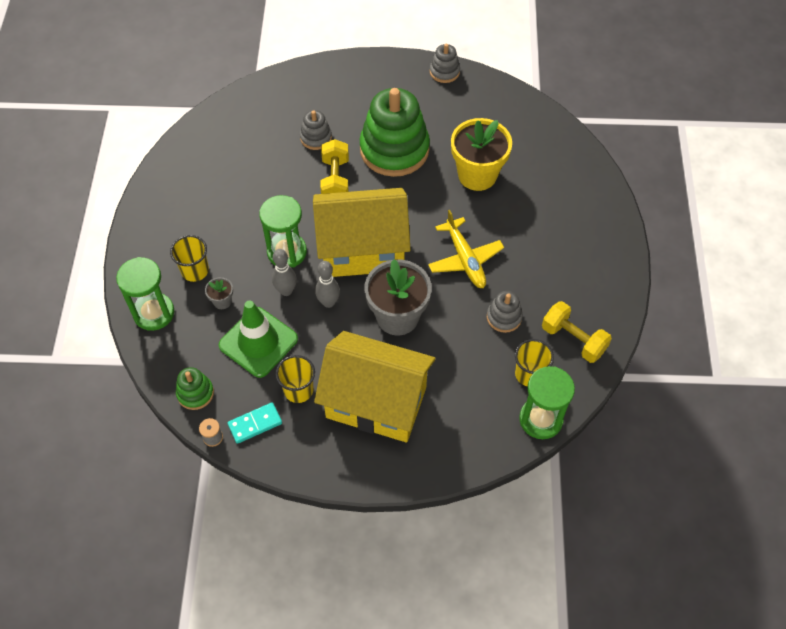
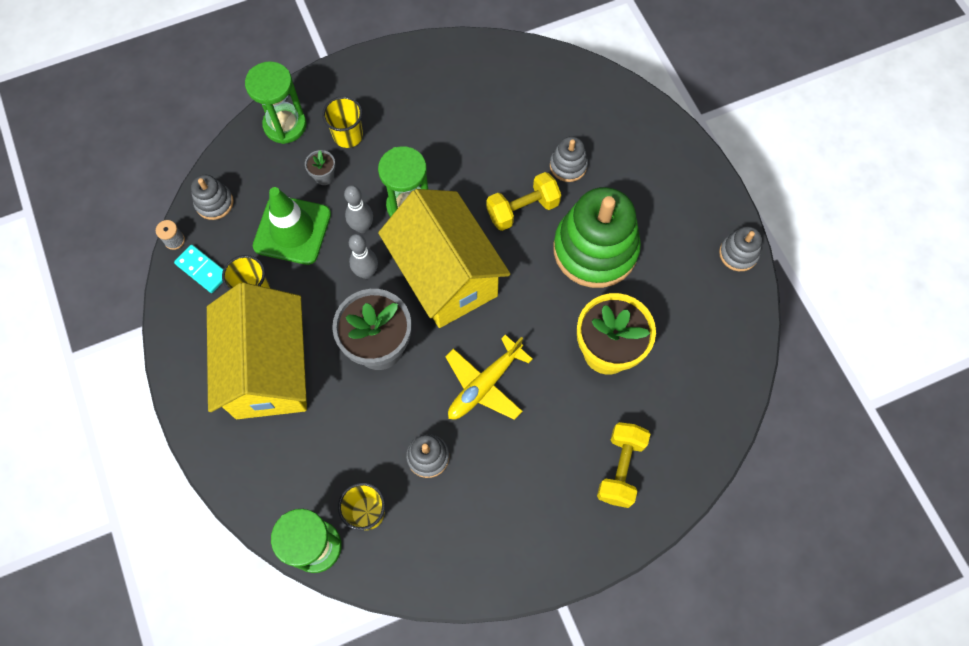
camera: 65 degrees right, 10 degrees up
green stacking toy [176,367,214,410] -> grey stacking toy [191,175,233,220]
yellow dumbbell [542,301,612,363] -> yellow dumbbell moved to [597,422,650,508]

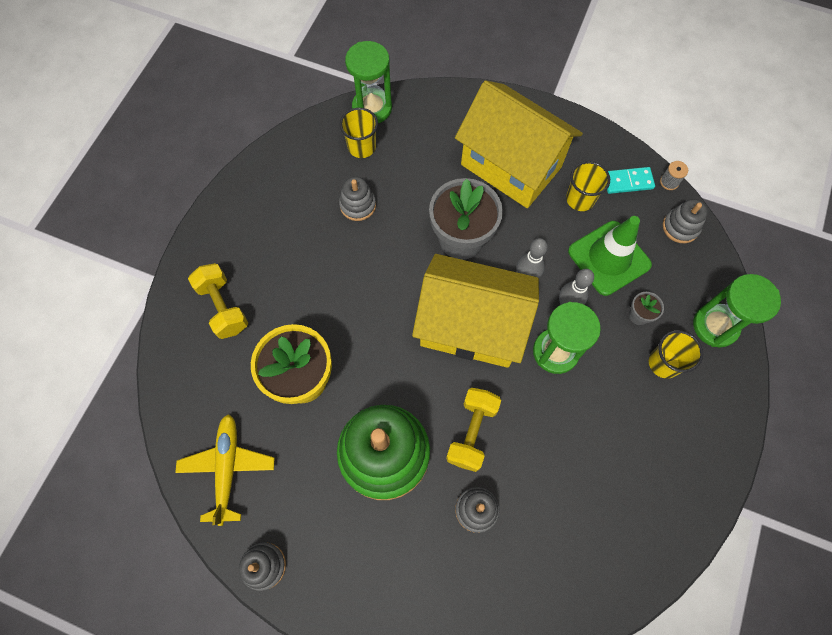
camera: 135 degrees right, 0 degrees up
yellow plane [445,335,533,420] -> yellow plane moved to [175,414,275,526]

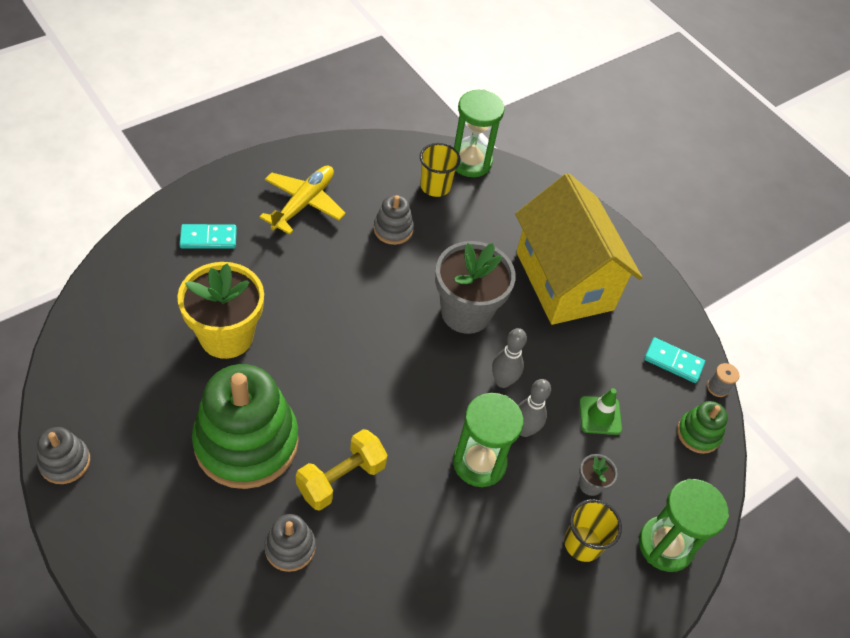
camera: 25 degrees right, 15 degrees down
yellow plane [175,414,275,526] -> yellow plane moved to [259,166,346,235]
yellow dumbbell [188,263,248,339] -> turquoise domino [179,224,237,249]
yellow house [412,254,539,368] -> none
yellow cup [566,161,610,211] -> none
green traffic cone [568,216,652,296] -> green traffic cone [579,388,622,435], size x0.54
grey stacking toy [663,199,708,243] -> green stacking toy [677,401,728,454]

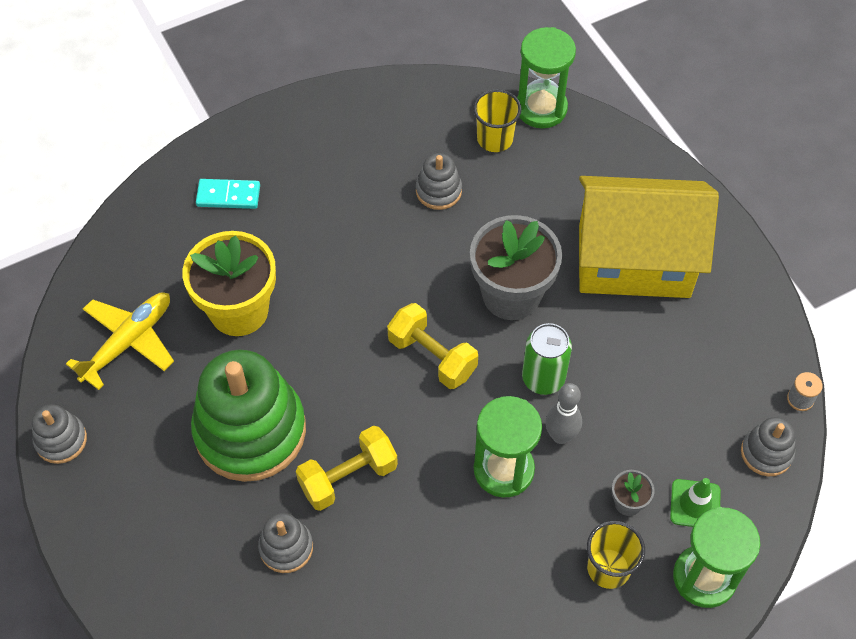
camera: 15 degrees right, 5 degrees up
yellow plane [259,166,346,235] -> yellow plane moved to [66,292,174,390]
grey bowling pin [492,328,527,388] -> green can [522,323,572,395]
yellow house [515,173,643,325] -> yellow house turned 75 degrees counterclockwise [579,176,719,298]
green traffic cone [579,388,622,435] -> green traffic cone moved to [670,478,721,527]
turquoise domino [644,337,705,383] -> none
green stacking toy [677,401,728,454] -> grey stacking toy [741,417,795,476]
none -> yellow dumbbell [387,303,478,389]

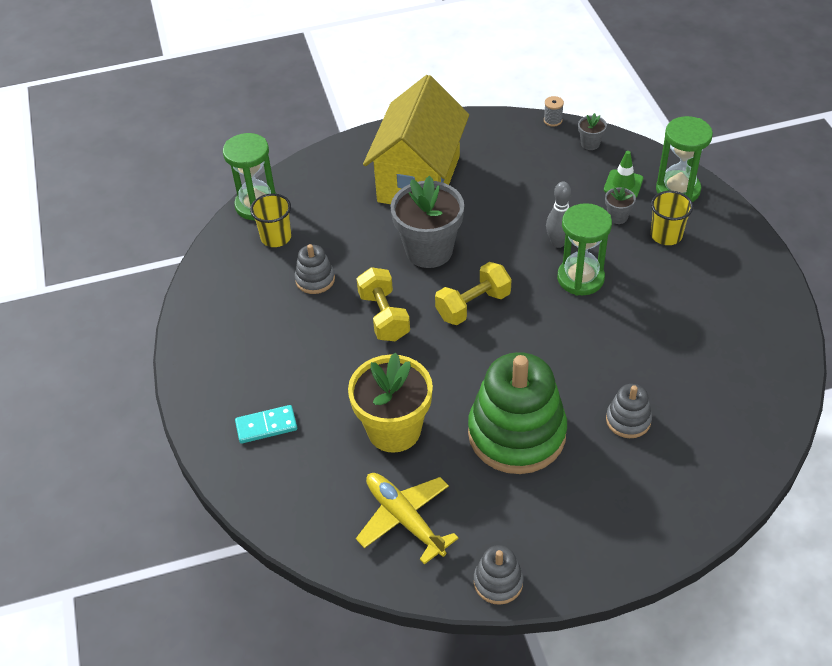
camera: 75 degrees left, 10 degrees down
turquoise domino [196,179,260,209] -> turquoise domino turned 60 degrees clockwise [235,405,297,444]
yellow dumbbell [296,426,398,511] -> yellow dumbbell moved to [356,267,410,341]
green can [522,323,572,395] -> none
grey stacking toy [741,417,795,476] -> grey flower pot [578,113,607,150]

